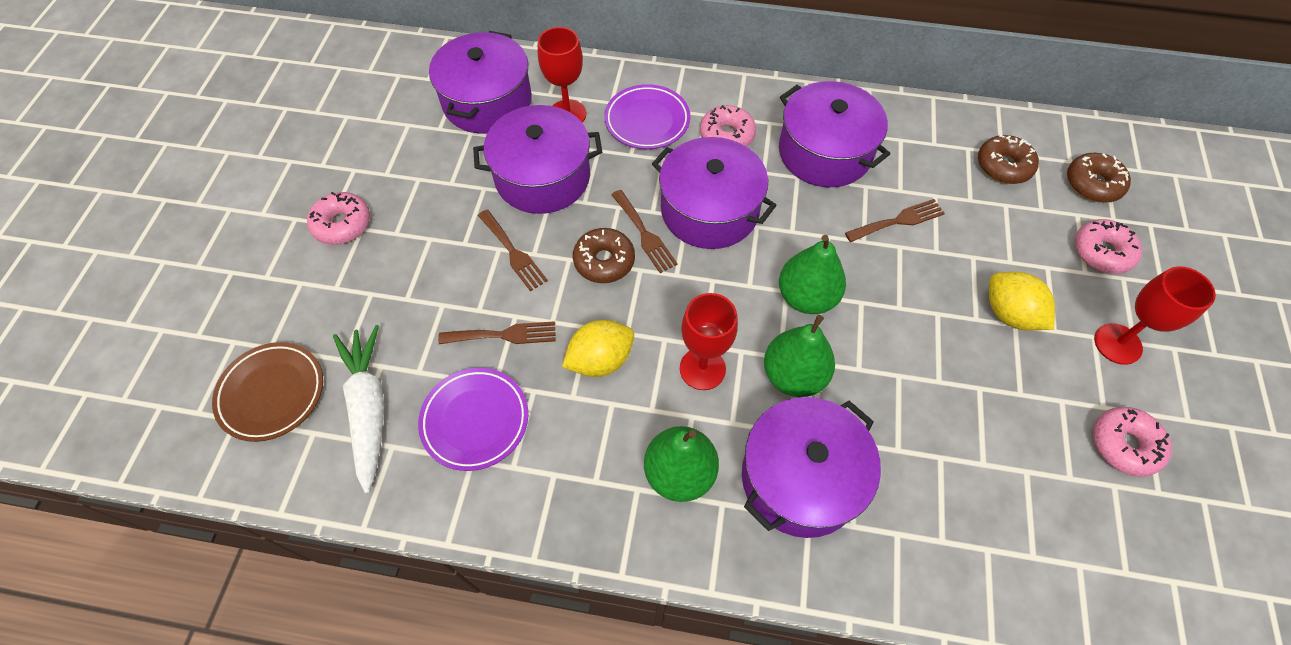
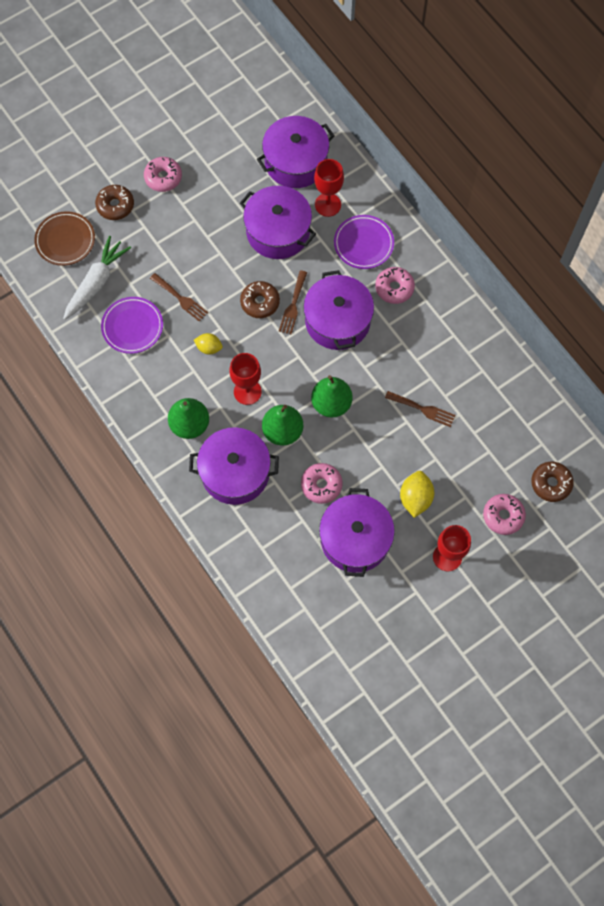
camera: 45 degrees right, 10 degrees up
brown fork [478,210,548,291] -> none
yellow lemon [562,320,634,377] -> yellow lemon [194,333,223,354], size x0.64
purple pot [779,81,890,187] -> purple pot moved to [319,488,395,577]
brown donut [978,134,1039,184] -> brown donut moved to [95,185,134,220]
pink donut [1093,407,1172,477] -> pink donut moved to [301,463,343,504]

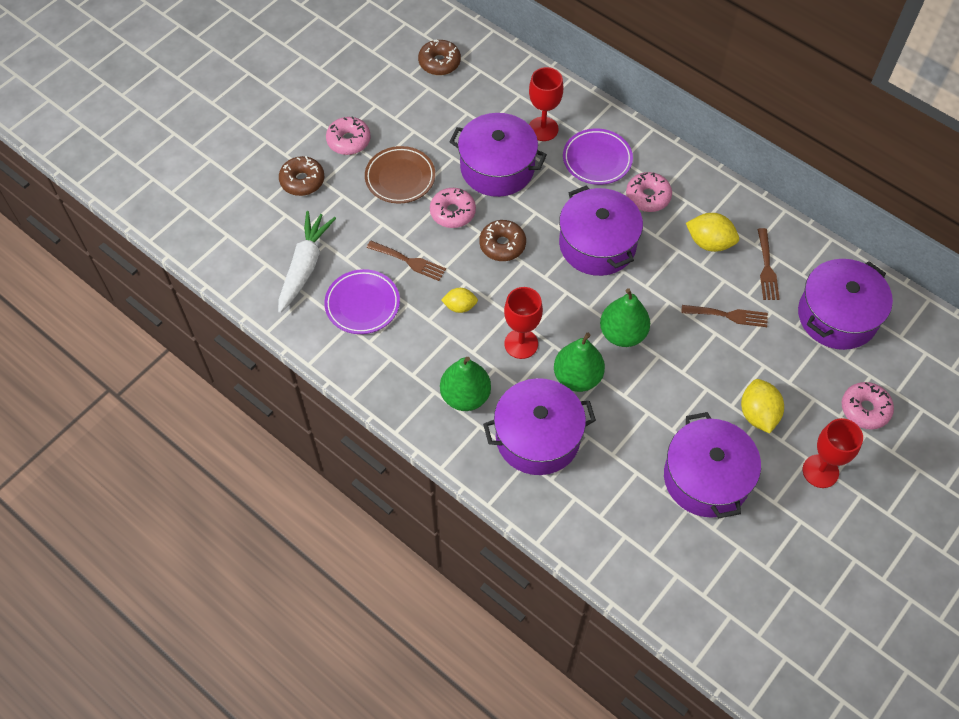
camera: 15 degrees left, 10 degrees down
brown plate [34,211,95,266] -> brown plate moved to [365,146,435,204]
purple pot [257,116,335,188] -> purple pot moved to [798,259,893,350]
brown fork [279,270,307,334] -> brown fork moved to [758,228,780,300]
pink donut [301,463,343,504] -> pink donut moved to [430,188,476,228]
brown donut [531,462,574,502] -> brown donut moved to [418,39,461,75]
none -> yellow lemon [686,213,739,252]

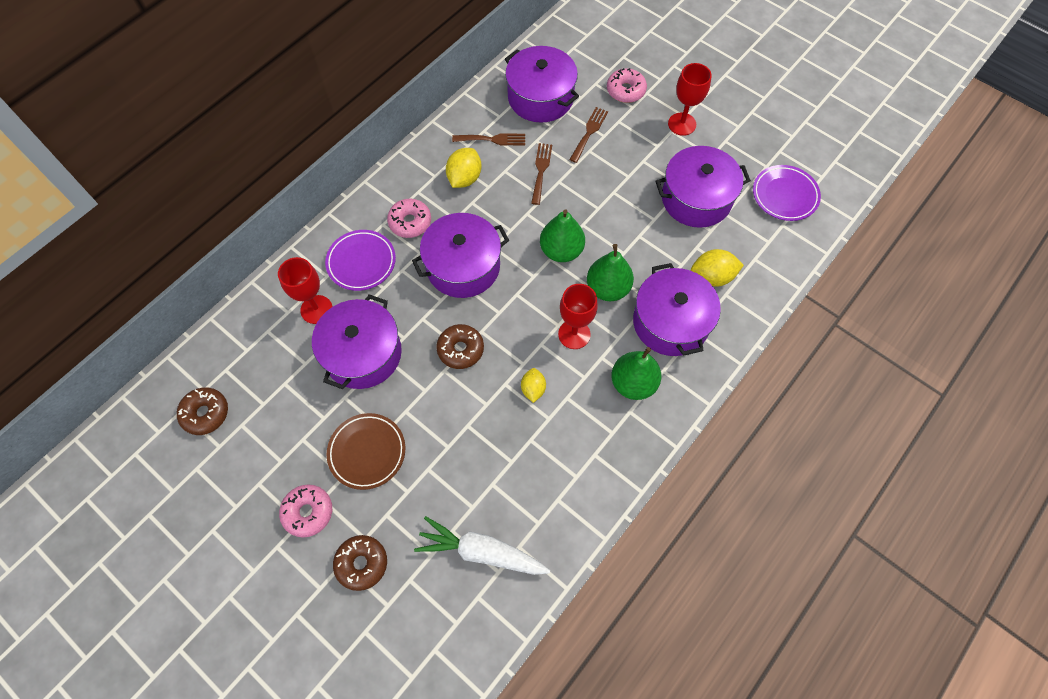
camera: 90 degrees left, 5 degrees up
purple plate [324,269,400,334] -> purple plate moved to [753,165,821,221]
brown fork [367,241,446,281] -> brown fork moved to [569,107,608,163]
pink donut [430,188,476,228] -> none
yellow lemon [741,379,784,433] -> yellow lemon moved to [691,249,744,287]

